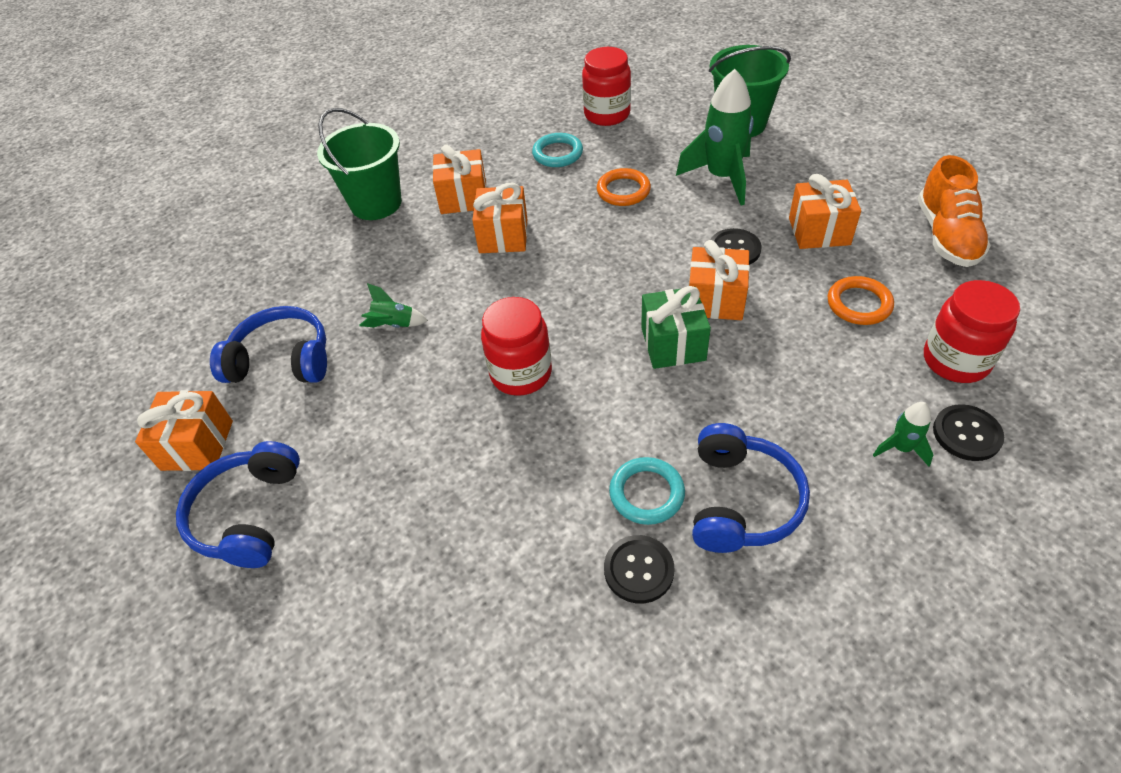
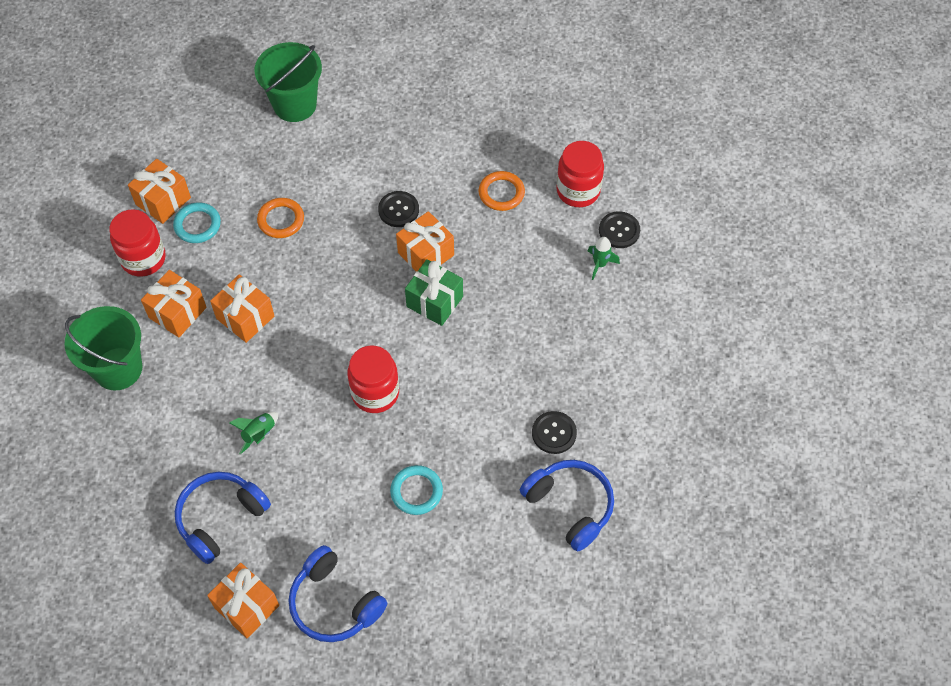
camera: 55 degrees left, 10 degrees up
red jar [582,47,631,126] -> red jar moved to [109,209,166,277]
turquoise ring [609,457,685,525] -> turquoise ring moved to [390,465,443,515]
green rocket [676,69,754,206] -> none
blue headphones [692,423,810,553] -> blue headphones moved to [520,460,614,551]
orange gift [789,174,861,249] -> orange gift moved to [128,159,191,224]
orange shoe [918,155,991,267] -> none

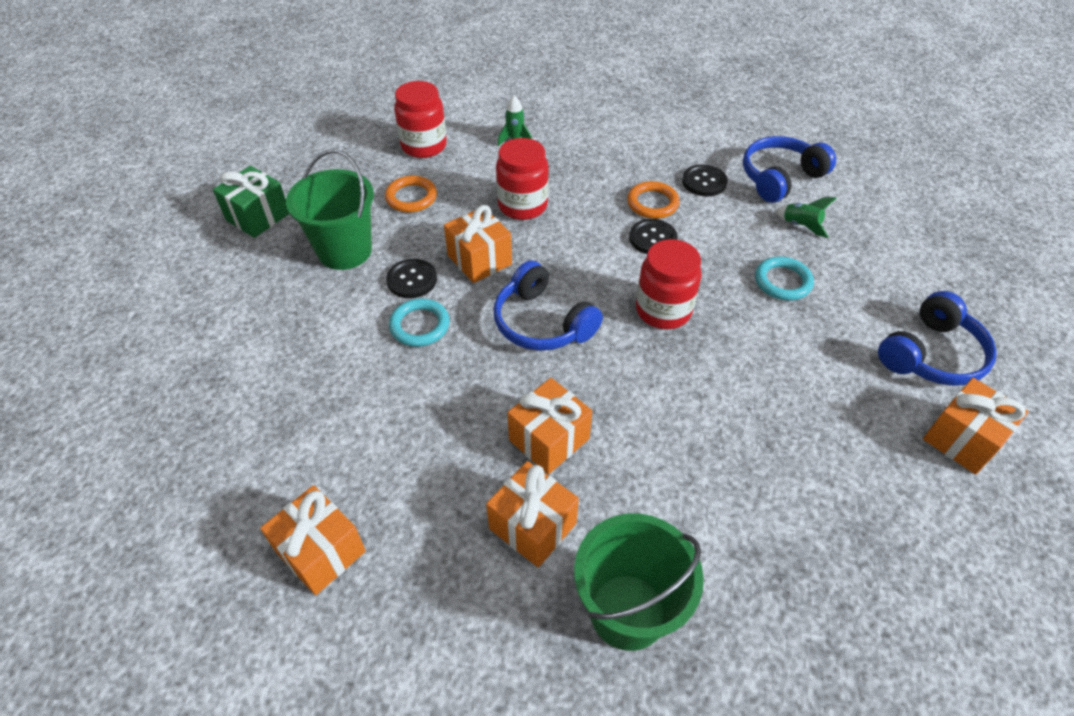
camera: 85 degrees left, 10 degrees down
red jar [109,209,166,277] -> red jar moved to [496,138,549,220]
turquoise ring [173,203,221,243] -> turquoise ring moved to [389,298,450,347]
blue headphones [175,472,271,564] -> blue headphones moved to [494,260,603,351]
green rocket [229,412,278,455] -> green rocket moved to [775,197,837,238]
green bucket [255,42,322,122] -> green bucket moved to [286,149,374,270]
orange ring [257,198,304,238] -> orange ring moved to [627,181,680,219]
green gift [405,259,463,326] -> green gift moved to [213,166,290,238]
black button [599,211,640,248] -> black button moved to [629,219,678,254]

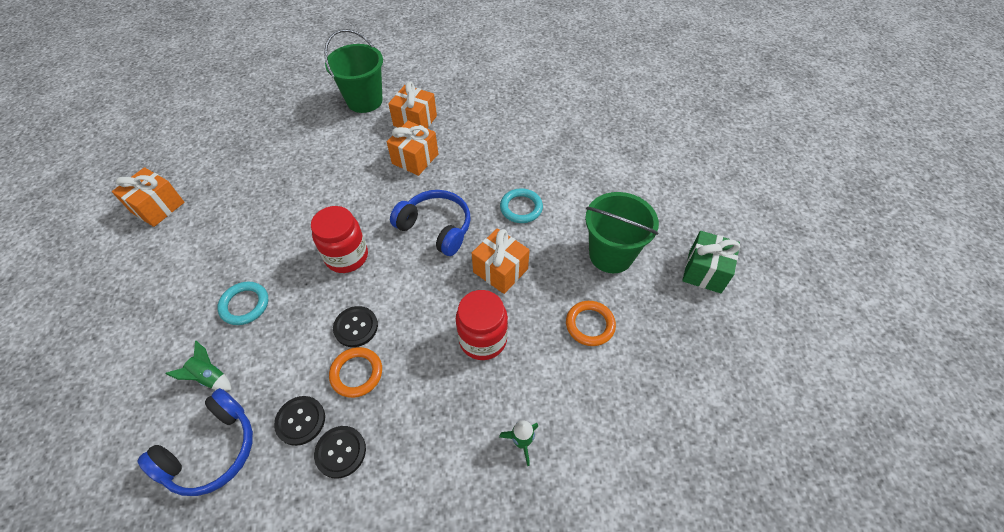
camera: 165 degrees right, 5 degrees up
orange gift [260,485,366,595] -> none
black button [386,259,437,298] -> black button moved to [314,426,366,479]
red jar [394,81,447,158] -> none
blue headphones [878,291,997,386] -> none

